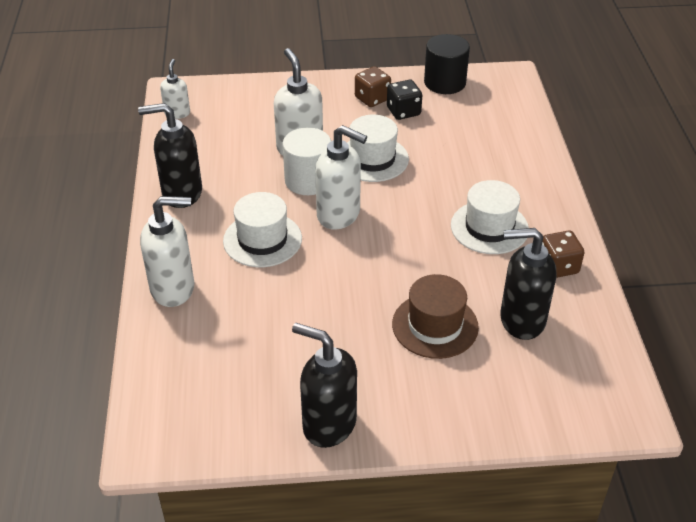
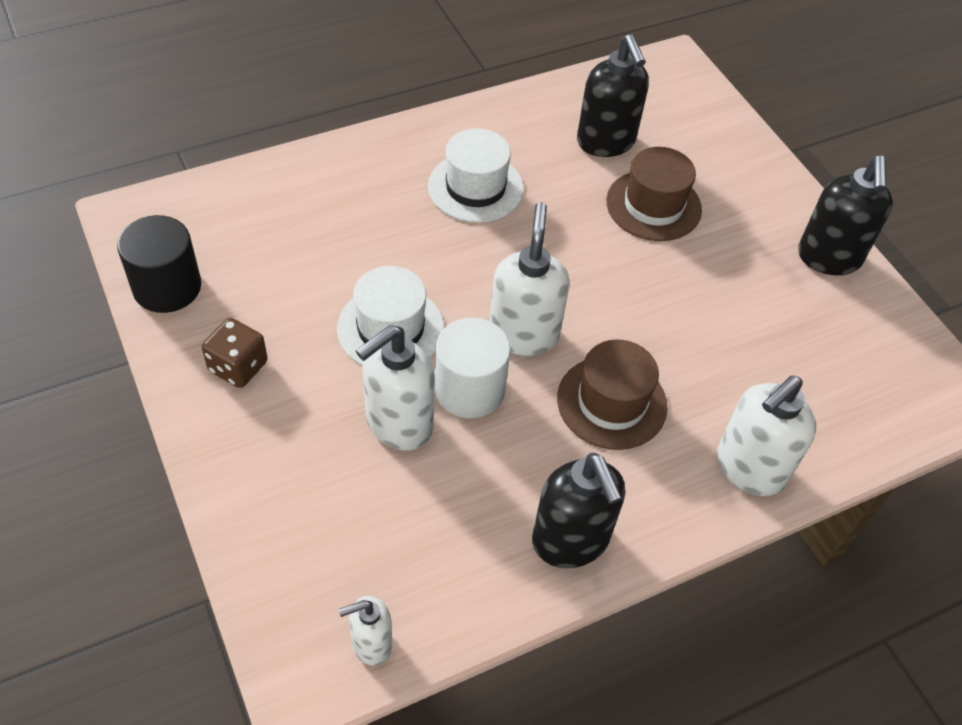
camera: 115 degrees left, 10 degrees up
white soap dispenser [140,196,194,307] -> white soap dispenser turned 105 degrees counterclockwise [717,376,816,496]
white hat [223,192,302,267] -> brown hat [557,339,668,450]
black dice [387,80,422,120] -> none
brown dice [542,230,585,278] -> none

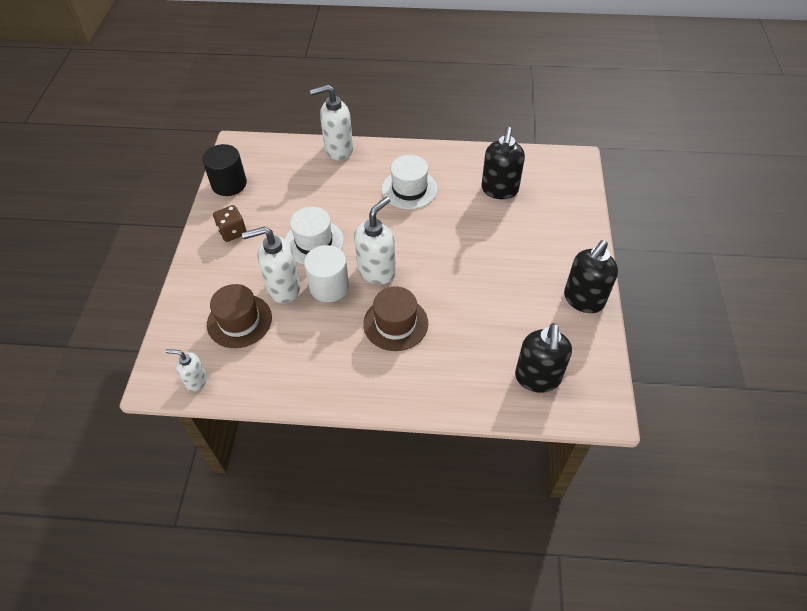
camera: 35 degrees right, 0 degrees up
black soap dispenser [532,453,625,568] -> black soap dispenser moved to [515,323,572,393]
brown hat [606,147,702,241] -> brown hat moved to [207,284,272,348]
white soap dispenser [717,376,816,496] -> white soap dispenser moved to [310,85,353,161]

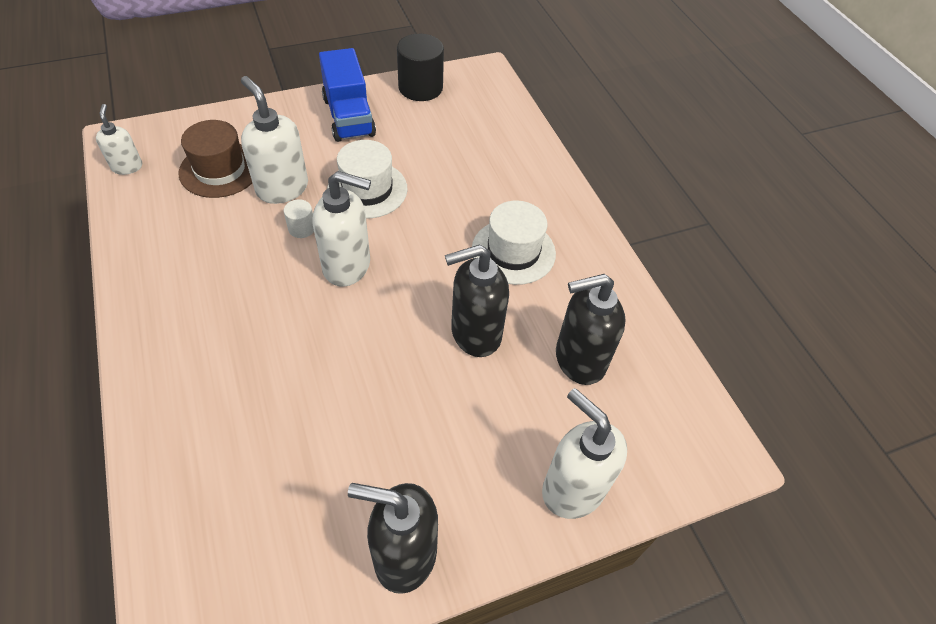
camera: 60 degrees right, 0 degrees up
brown dice [213,205,247,242] -> blue truck [319,48,376,142]
white cylinder [304,245,349,302] -> white cylinder [284,199,314,238], size x0.50
white soap dispenser [310,85,353,161] -> white soap dispenser moved to [542,388,627,519]
brown hat [363,287,428,351] -> none
black soap dispenser [515,323,572,393] -> black soap dispenser moved to [445,244,509,357]

